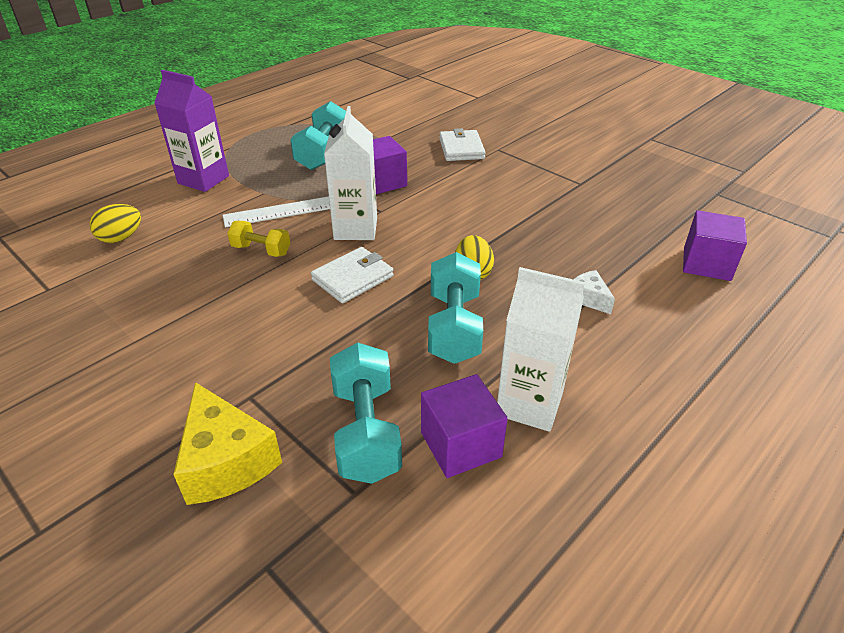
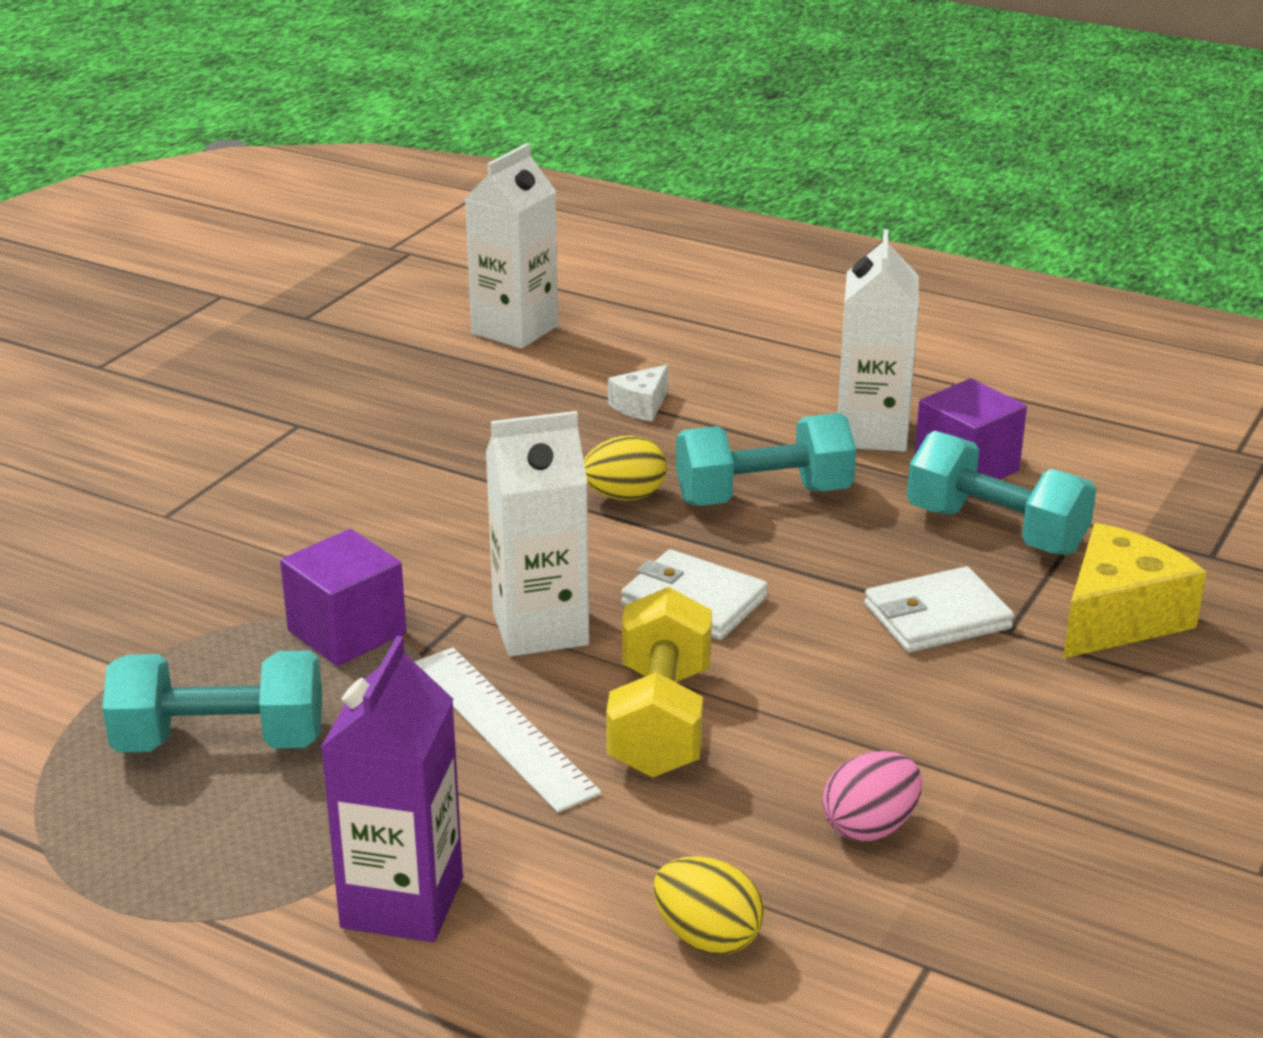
camera: 105 degrees left, 10 degrees down
yellow dumbbell [227,221,290,257] -> yellow dumbbell [606,587,712,778], size x1.70
turquoise dumbbell [330,342,402,484] -> turquoise dumbbell turned 60 degrees clockwise [907,431,1096,556]
white wallet [439,128,486,161] -> white wallet moved to [865,567,1014,652]
purple cube [683,210,747,281] -> white carton [464,143,558,349]
none -> pink egg [822,751,922,841]

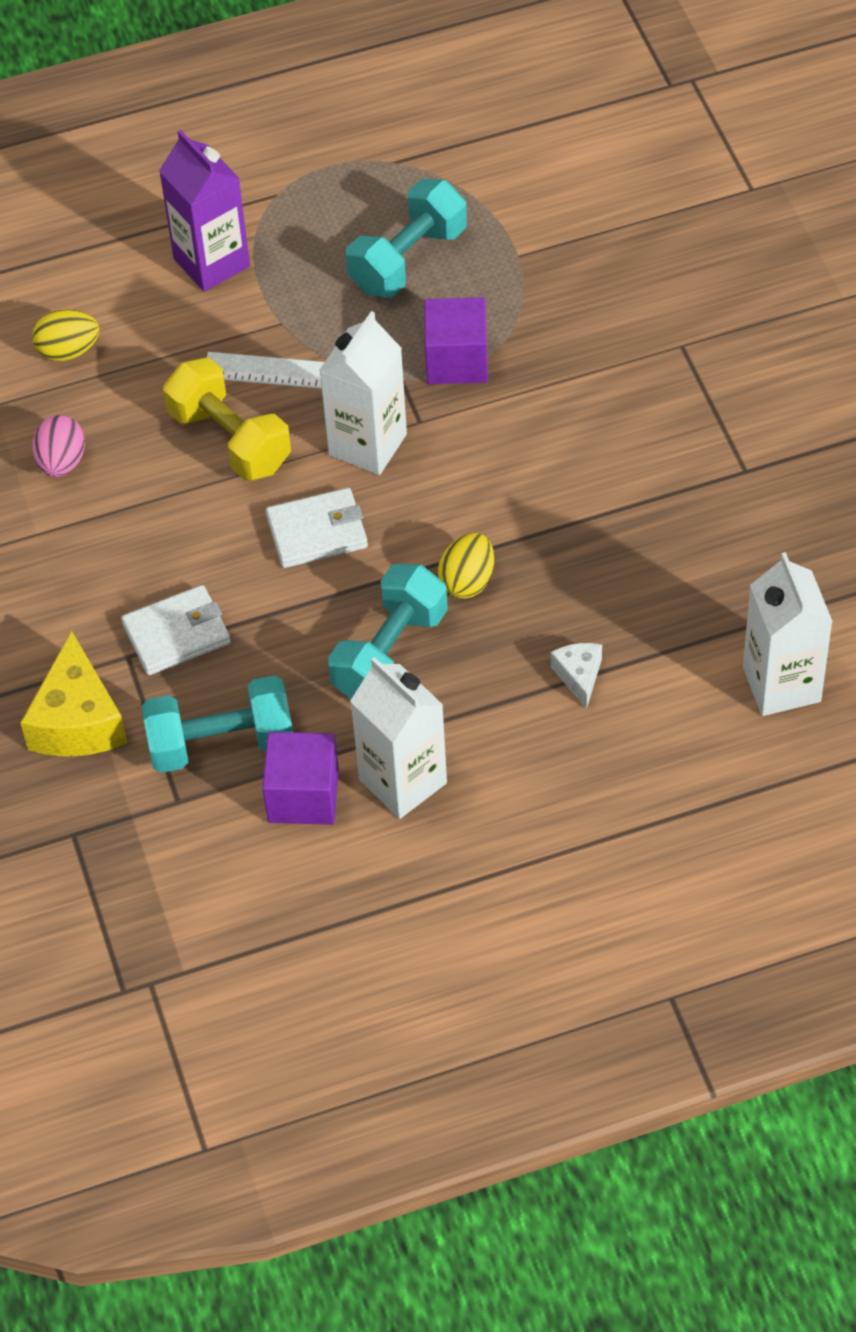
camera: 135 degrees right, 25 degrees up
white wallet [865,567,1014,652] -> white wallet turned 45 degrees clockwise [121,585,231,675]

